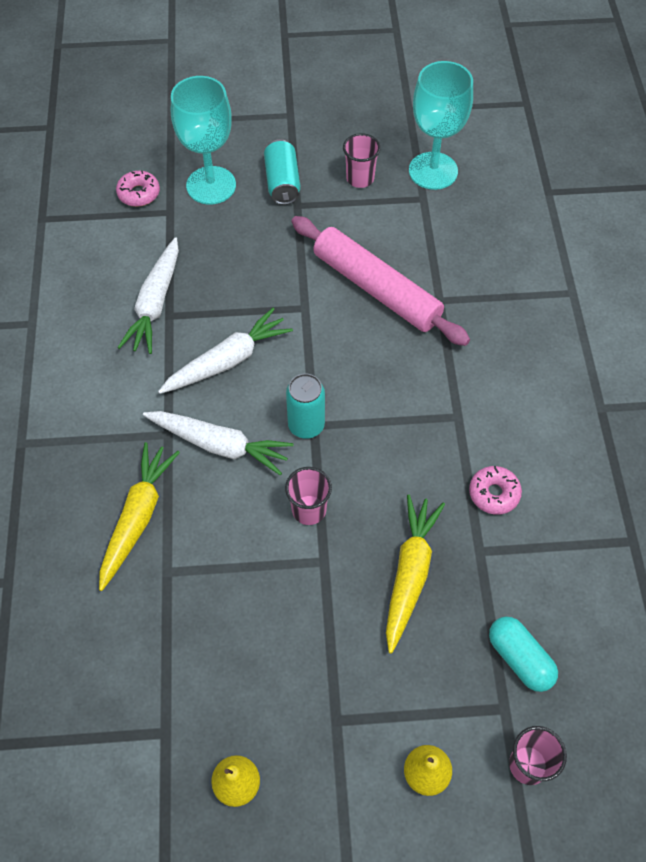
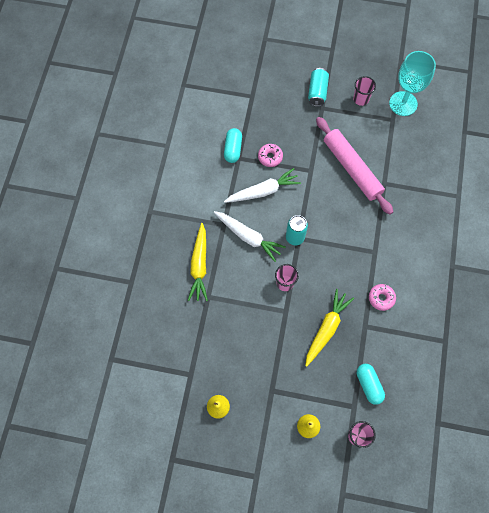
camera: 15 degrees right, 10 degrees up
yellow carrot [99,442,180,591] -> yellow carrot turned 150 degrees clockwise [188,223,208,301]
pink donut [116,171,160,207] -> pink donut moved to [258,144,283,167]
white carrot [118,237,179,354] -> turquoise capsule [224,128,242,163]
turquoise goblet [171,76,236,205] -> none

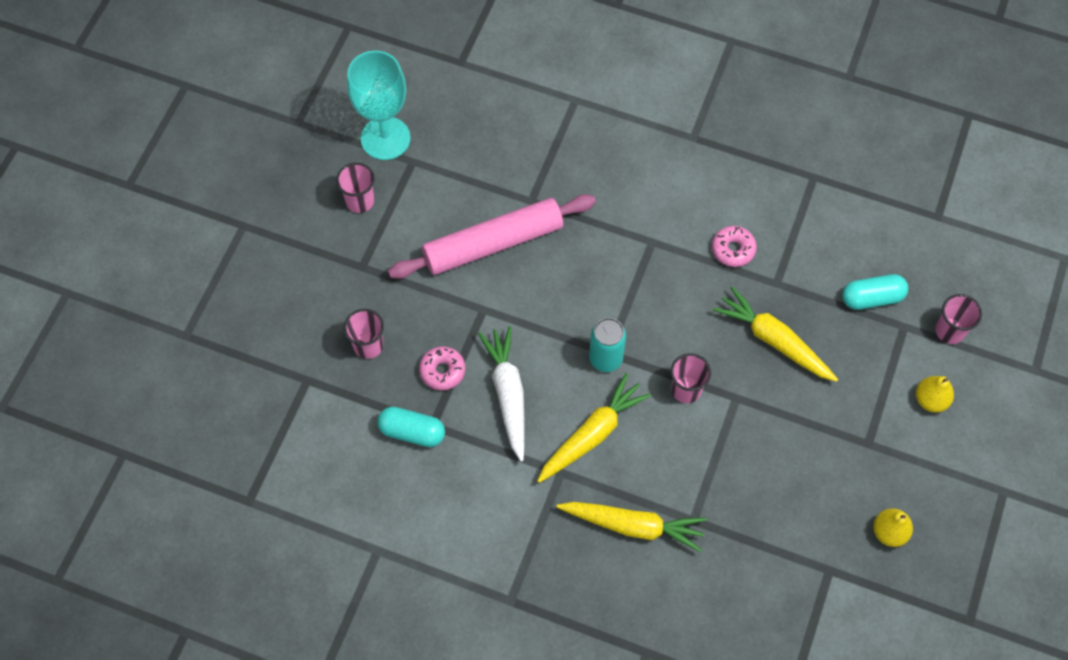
camera: 80 degrees left, 5 degrees down
white carrot [213,211,286,262] -> yellow carrot [537,373,651,483]
turquoise can [308,68,329,107] -> none
none -> pink cup [344,309,384,359]

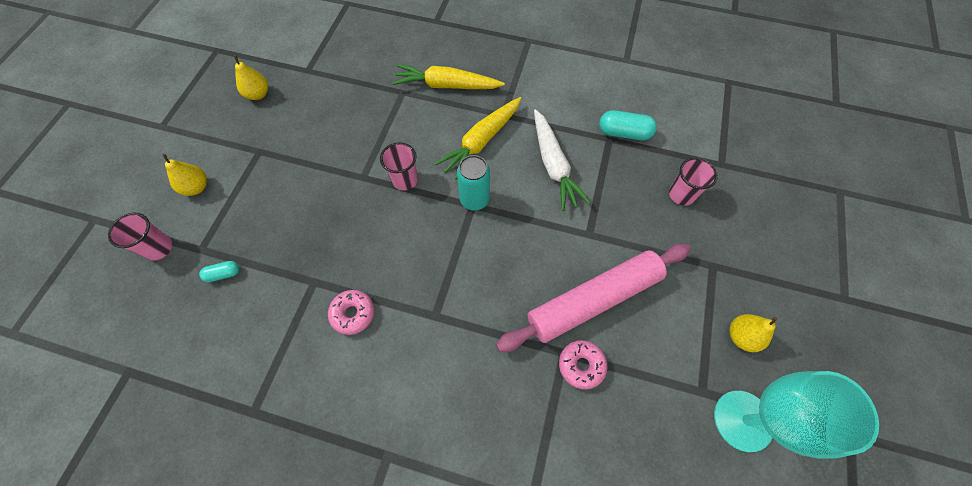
camera: 175 degrees right, 0 degrees up
pink cup [336,163,375,213] -> yellow pear [729,314,777,352]
pink donut [419,346,466,390] -> pink donut moved to [559,340,607,389]
yellow carrot [713,286,838,382] -> none
turquoise capsule [842,274,909,310] -> turquoise capsule [199,261,239,282], size x0.57

